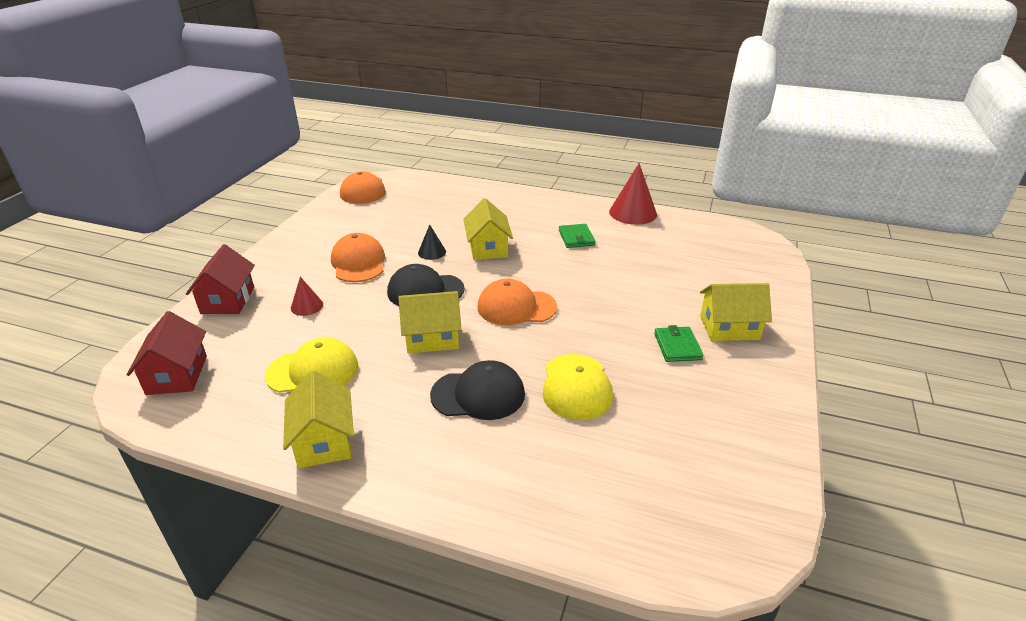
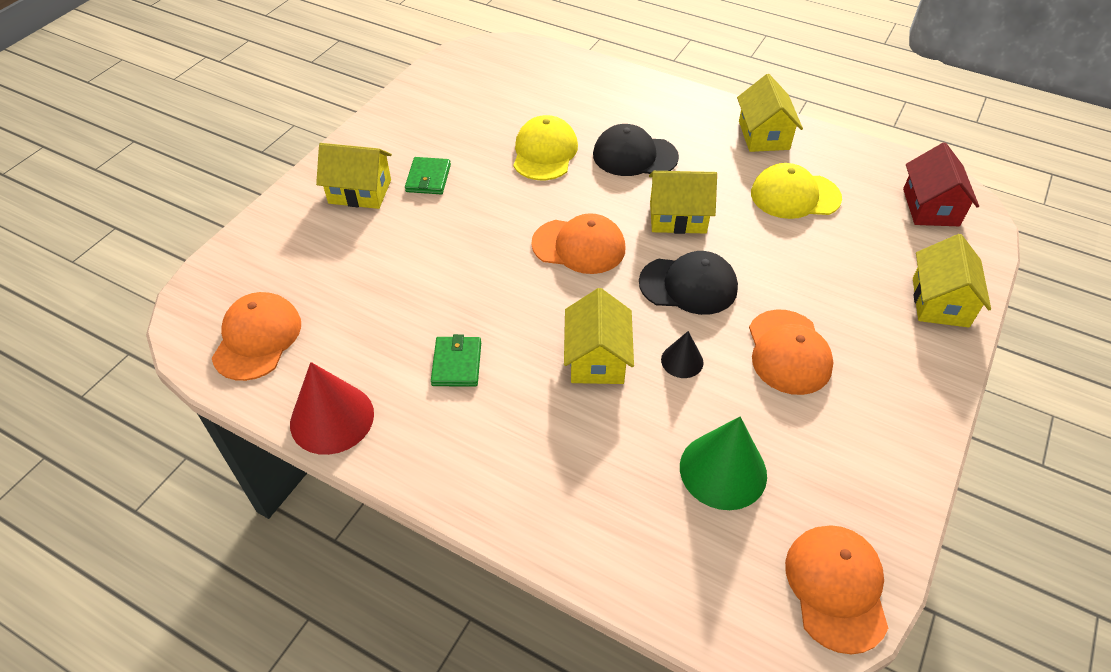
camera: 170 degrees left, 15 degrees up
red house [186,244,255,314] -> yellow house [913,234,991,327]
red cone [291,277,323,316] -> none
none -> orange cap [212,292,301,381]
none -> green cone [680,417,767,510]

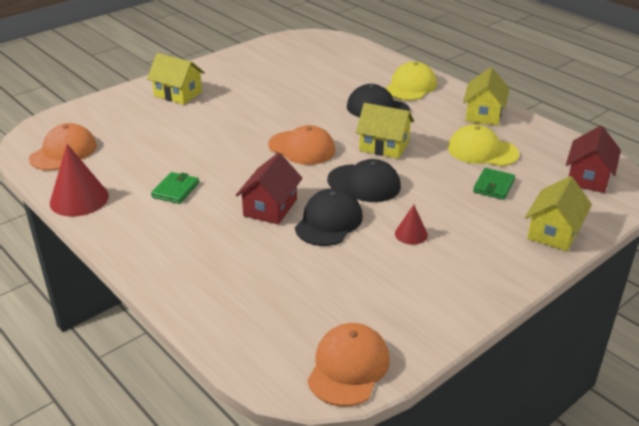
camera: 20 degrees right, 15 degrees down
green wallet [405,157,451,194] -> green wallet moved to [473,168,515,200]
yellow cap [513,115,578,180] -> yellow cap moved to [385,62,437,100]
yellow house [564,288,634,384] -> red house [235,153,303,224]
black cone [661,331,704,378] -> black cap [295,188,363,246]
green cone [680,417,767,510] -> none
orange cap [749,309,833,395] -> red cone [395,205,428,245]

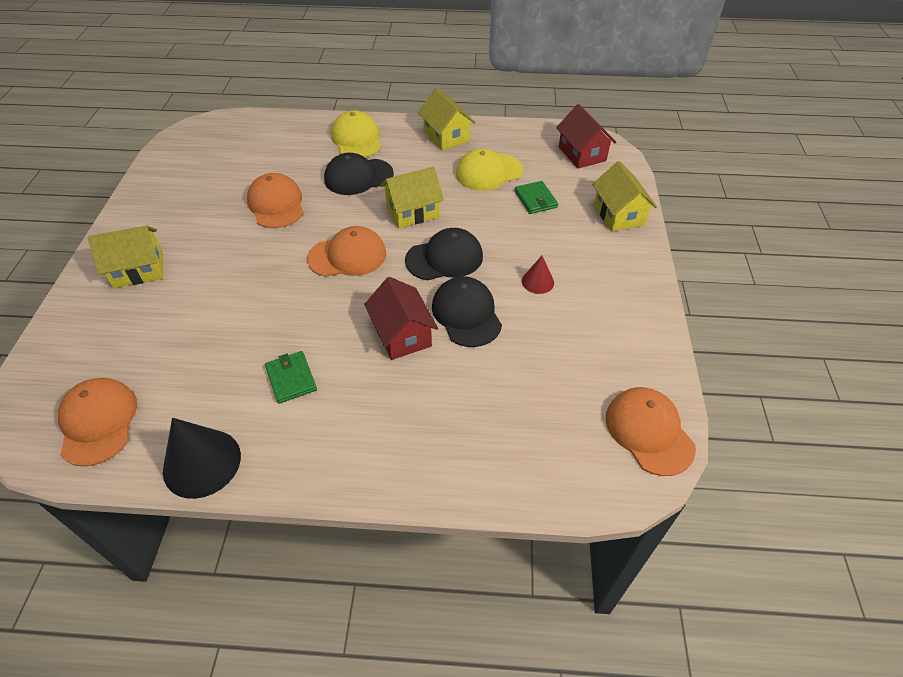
camera: 45 degrees left, 15 degrees up
red cone [50,144,109,217] -> black cone [163,418,241,499]
none -> orange cap [247,173,304,228]

